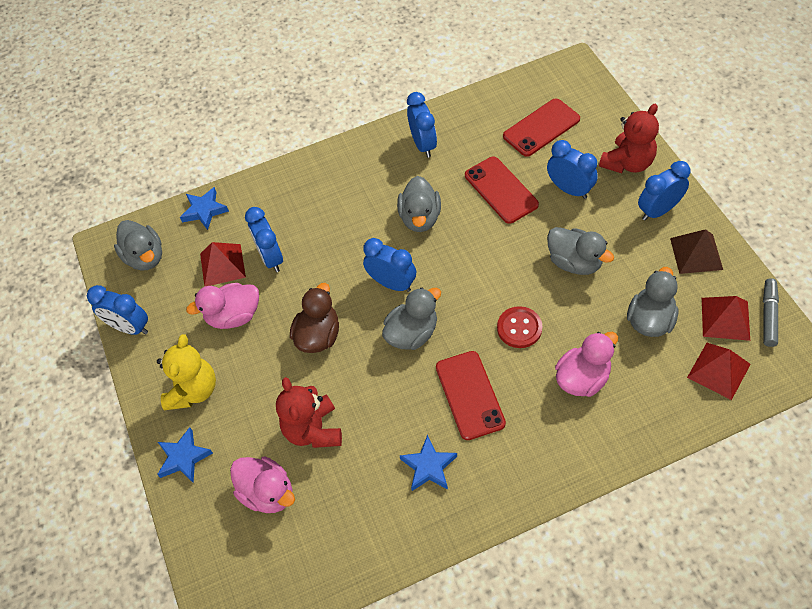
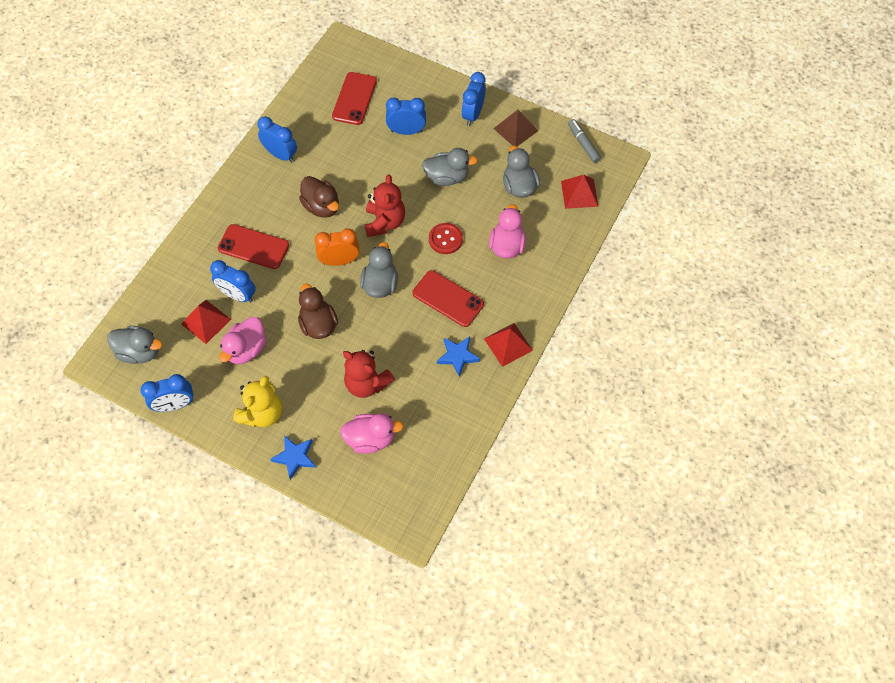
camera: 45 degrees left, 5 degrees up
yellow teddy bear [157,334,216,410] -> yellow teddy bear turned 60 degrees clockwise [233,376,282,427]
blue star [180,187,229,230] -> none
blue clock [363,238,416,292] -> orange clock [315,229,359,266]
grey duck [397,176,441,232] -> brown duck [299,176,339,218]
red phone [465,157,539,224] -> red phone moved to [218,224,289,269]
red teddy bear [599,104,659,173] -> red teddy bear moved to [365,174,405,237]
red pyramid [702,296,750,341] -> red pyramid moved to [484,323,533,367]

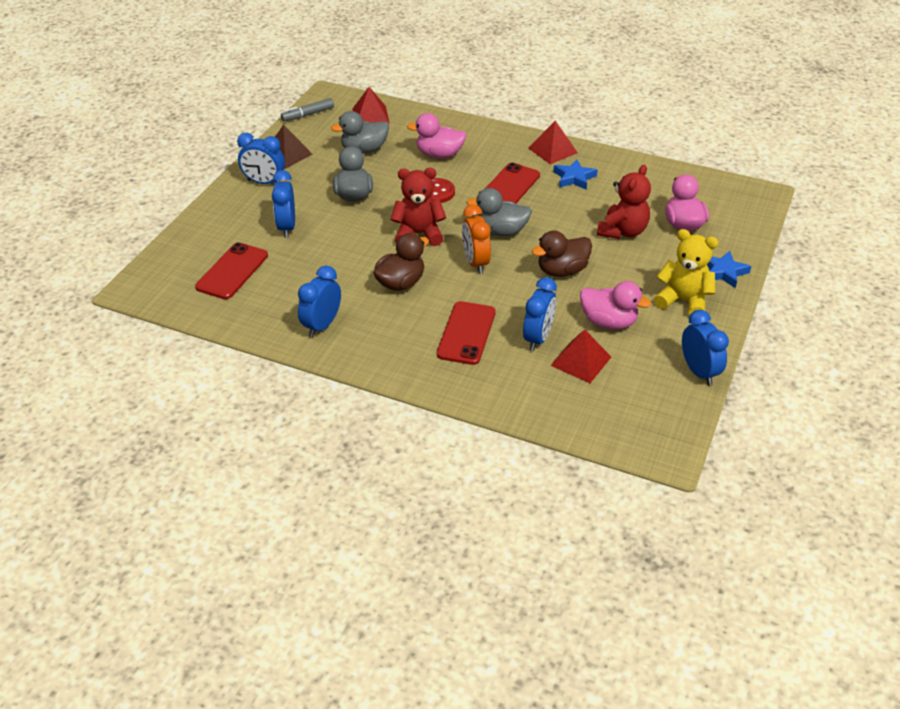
camera: 95 degrees left, 20 degrees down
grey duck [107,326,162,364] -> none
red phone [332,72,377,125] -> red phone turned 75 degrees counterclockwise [195,242,268,299]

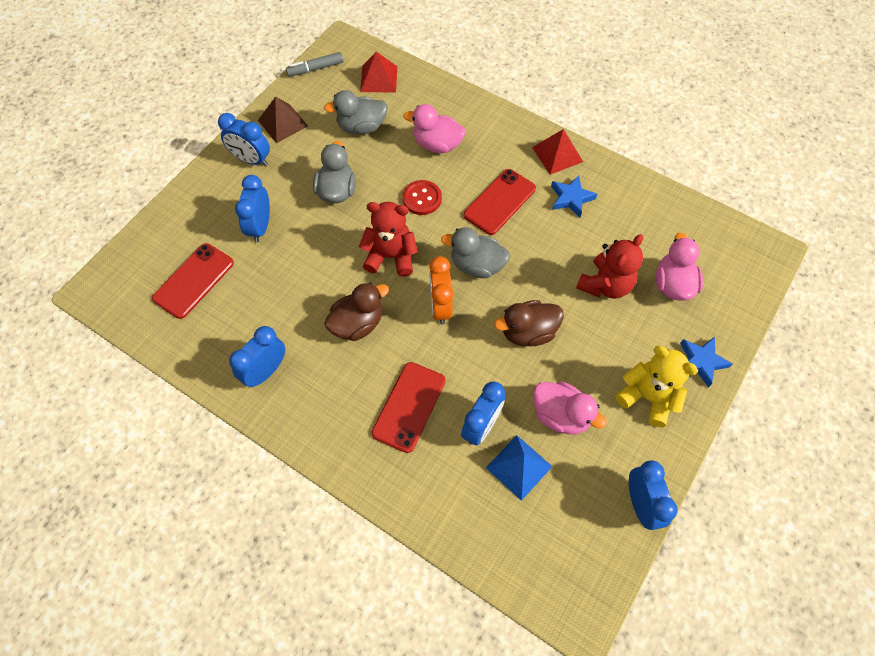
camera: 10 degrees right, 20 degrees up
red pyramid [550,330,611,383] -> blue pyramid [486,435,553,501]

